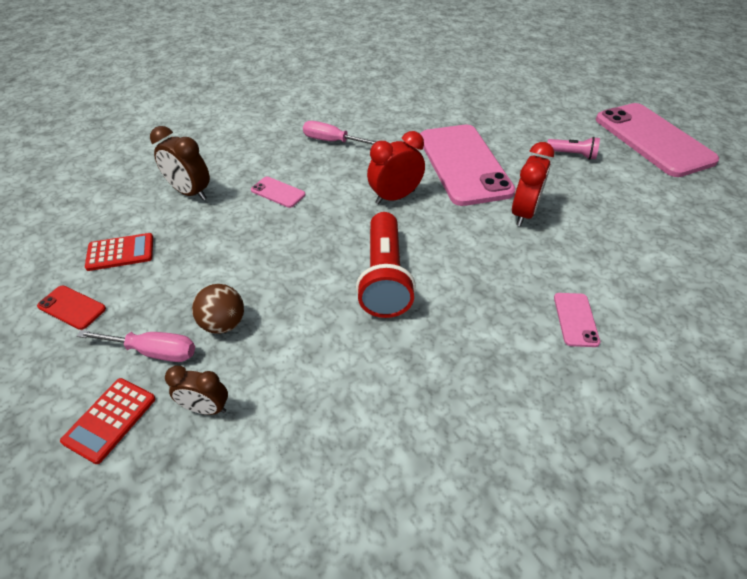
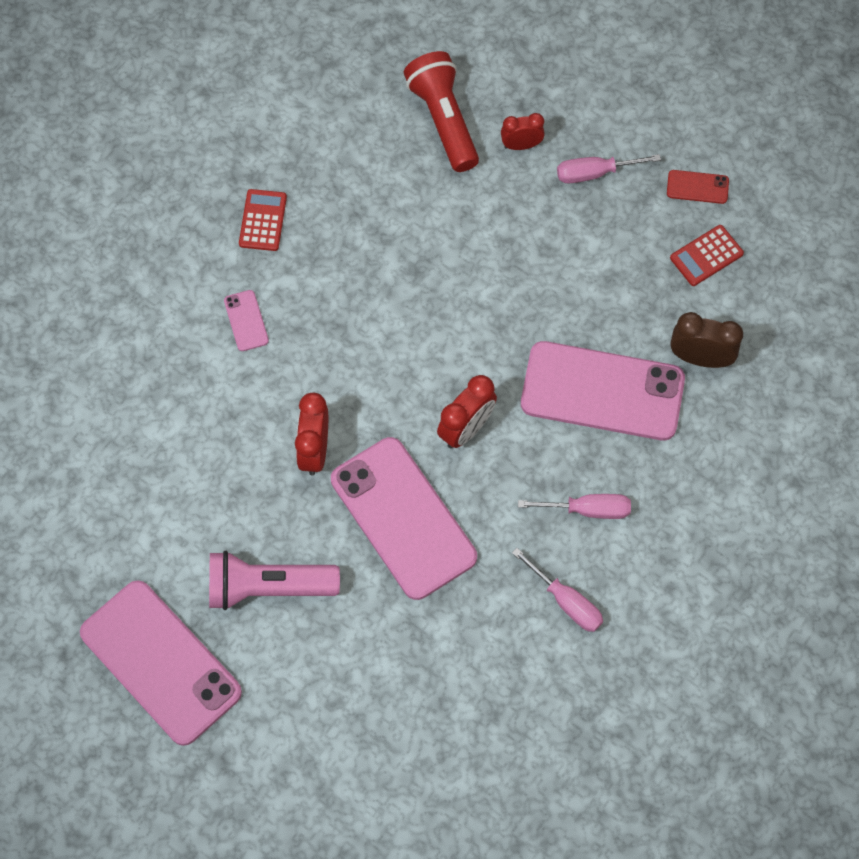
camera: 160 degrees right, 20 degrees up
red calculator [60,378,156,464] -> red calculator moved to [239,189,287,251]
brown clock [165,366,228,415] -> red clock [501,113,545,150]
brown ball [192,284,244,334] -> none
pink phone [251,177,305,208] -> pink phone [521,341,685,440], size x2.47
red flashlight [356,212,416,318] -> red flashlight moved to [404,51,479,172]
pink flashlight [547,137,600,160] -> pink flashlight [209,551,340,610], size x1.96
none -> pink screwdriver [512,548,603,632]

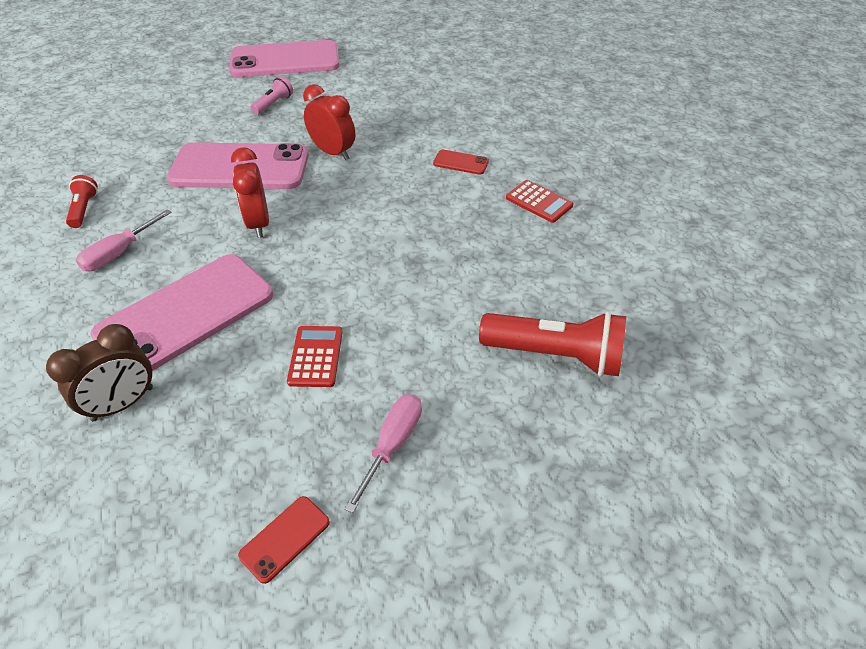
camera: 125 degrees right, 20 degrees down
pink flashlight [209,551,340,610] -> pink flashlight [251,76,293,115], size x0.51
pink phone [224,290,269,351] -> red phone [433,150,489,175]
red clock [501,113,545,150] -> none
pink screwdriver [512,548,603,632] -> red flashlight [66,175,98,228]
red calculator [670,225,744,286] -> red calculator moved to [287,326,343,387]

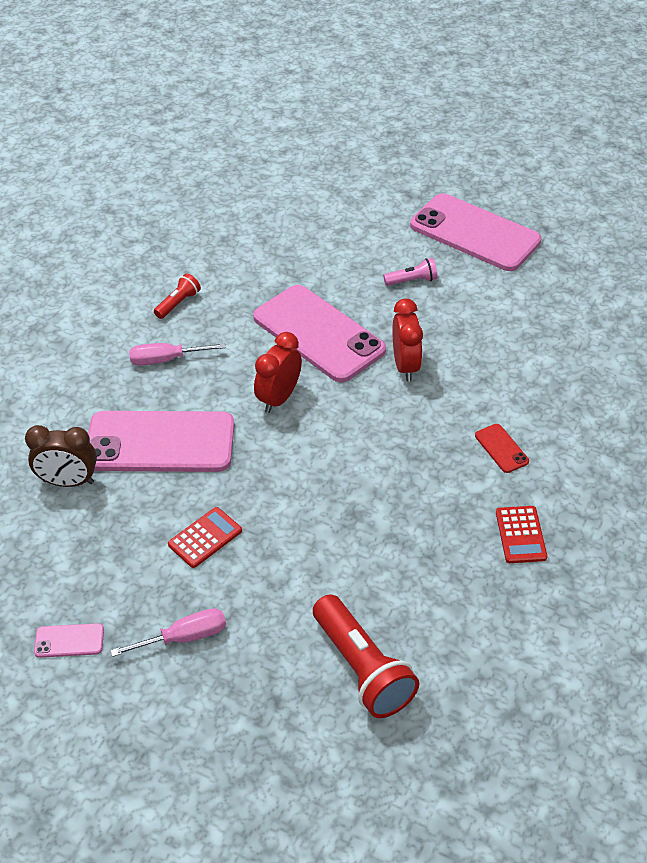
camera: 45 degrees right, 0 degrees up
red phone [238,496,330,584] -> pink phone [34,623,104,658]

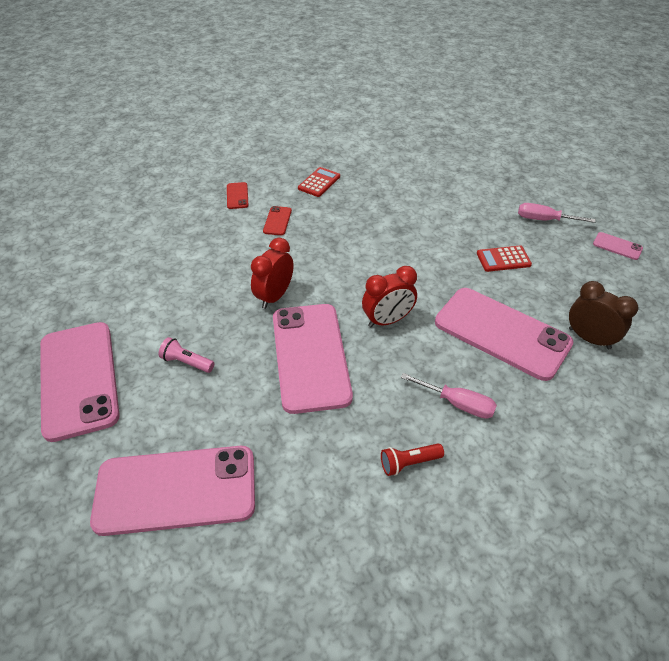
camera: 145 degrees left, 0 degrees up
red flashlight [313,594,419,718] -> none
none -> pink phone [90,446,255,536]
none -> red phone [227,182,249,209]

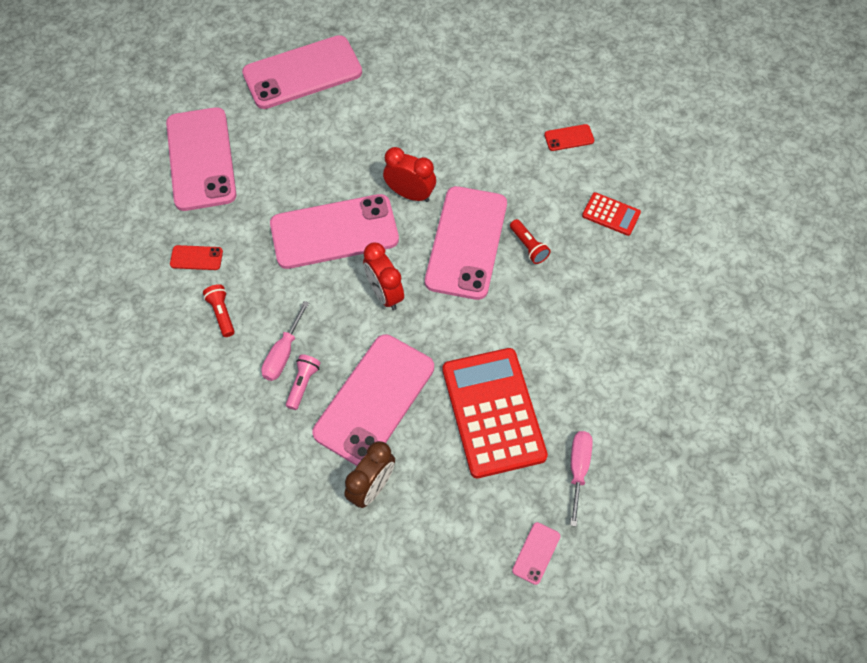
camera: 85 degrees right, 15 degrees up
pink flashlight [159,337,214,373] -> pink flashlight moved to [286,354,321,410]
red phone [263,206,292,235] -> red phone moved to [170,245,223,270]
red calculator [477,245,532,272] -> red calculator [442,348,548,478], size x2.18
none -> pink phone [425,186,507,300]
none -> red flashlight [510,219,551,264]

